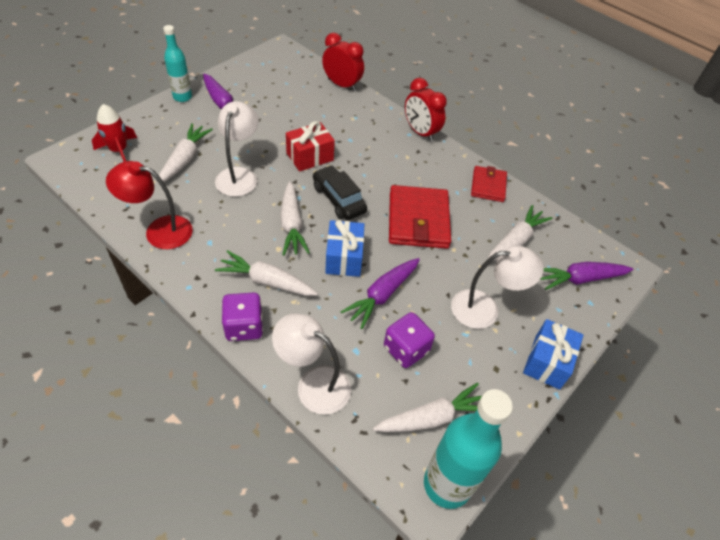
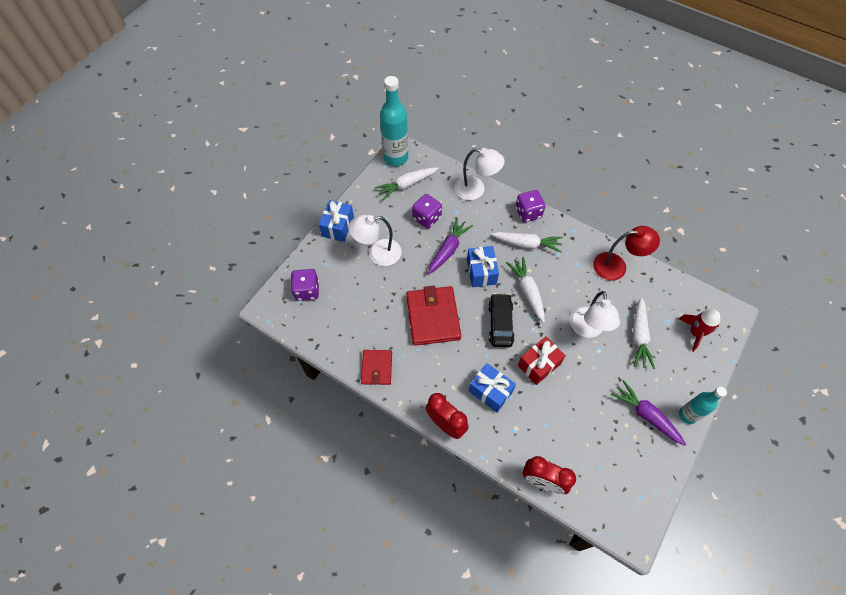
camera: 175 degrees right, 10 degrees up
black car [313,165,367,220] -> black car turned 135 degrees counterclockwise [488,293,515,347]
white carrot [488,205,553,261] -> none
purple carrot [541,262,634,290] -> purple dice [291,269,319,301]
none -> blue gift [469,363,516,412]

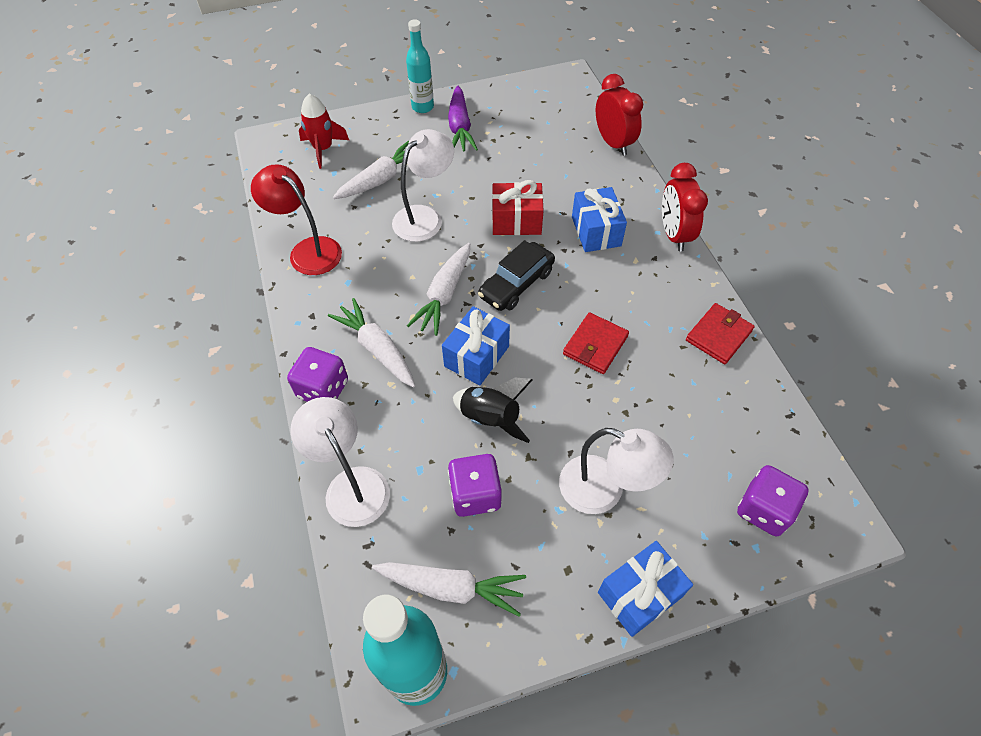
camera: 140 degrees left, 5 degrees down
red wallet [406,286,461,346] -> red wallet [563,312,629,374], size x0.59
purple carrot [428,218,473,274] -> black rocket [453,378,532,443]

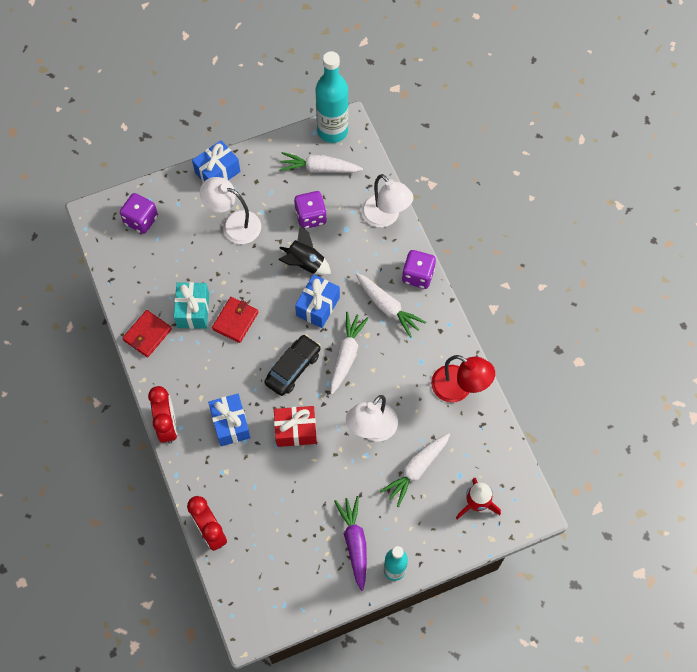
camera: 175 degrees right, 10 degrees up
none -> turquoise gift [174,282,209,329]

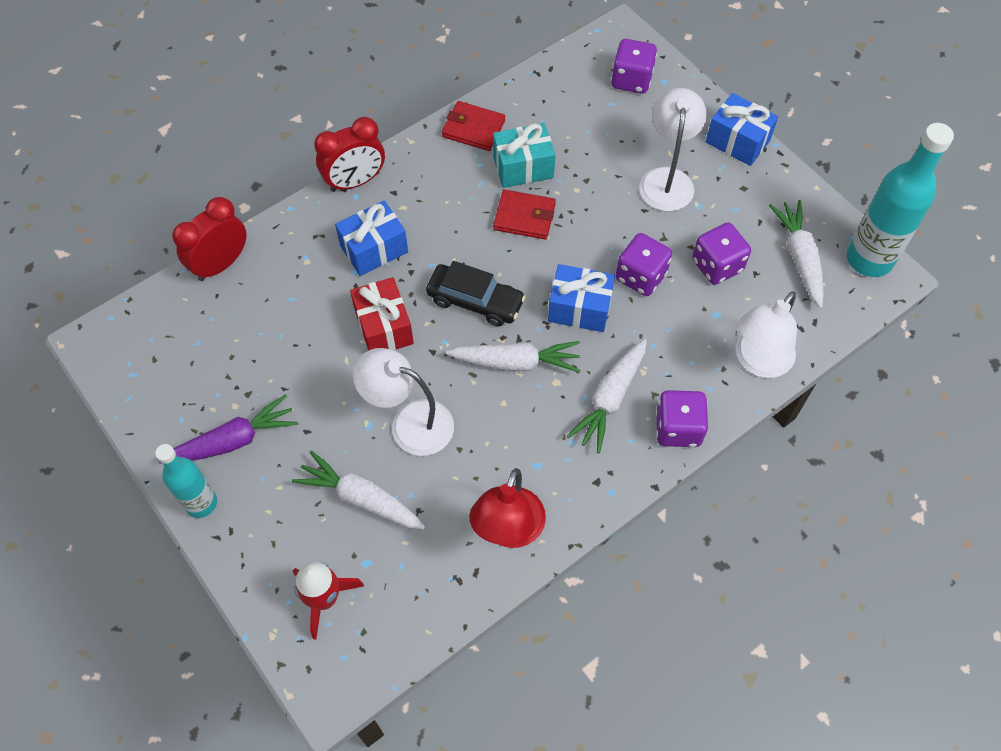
camera: 75 degrees right, 5 degrees down
black rocket [278,225,331,275] -> purple dice [616,233,672,296]

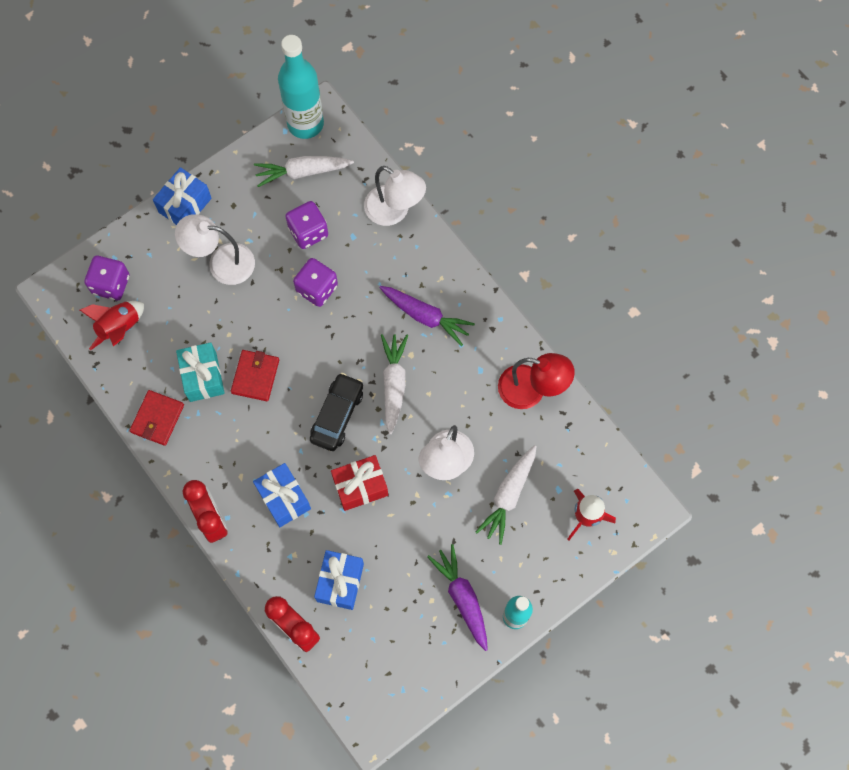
camera: 90 degrees left, 10 degrees up
blue gift [548,264,615,332] -> blue gift moved to [314,550,364,610]
white carrot [566,339,647,453] -> purple carrot [380,286,475,346]
purple dice [656,390,708,447] -> none
none -> red rocket [80,301,144,350]

